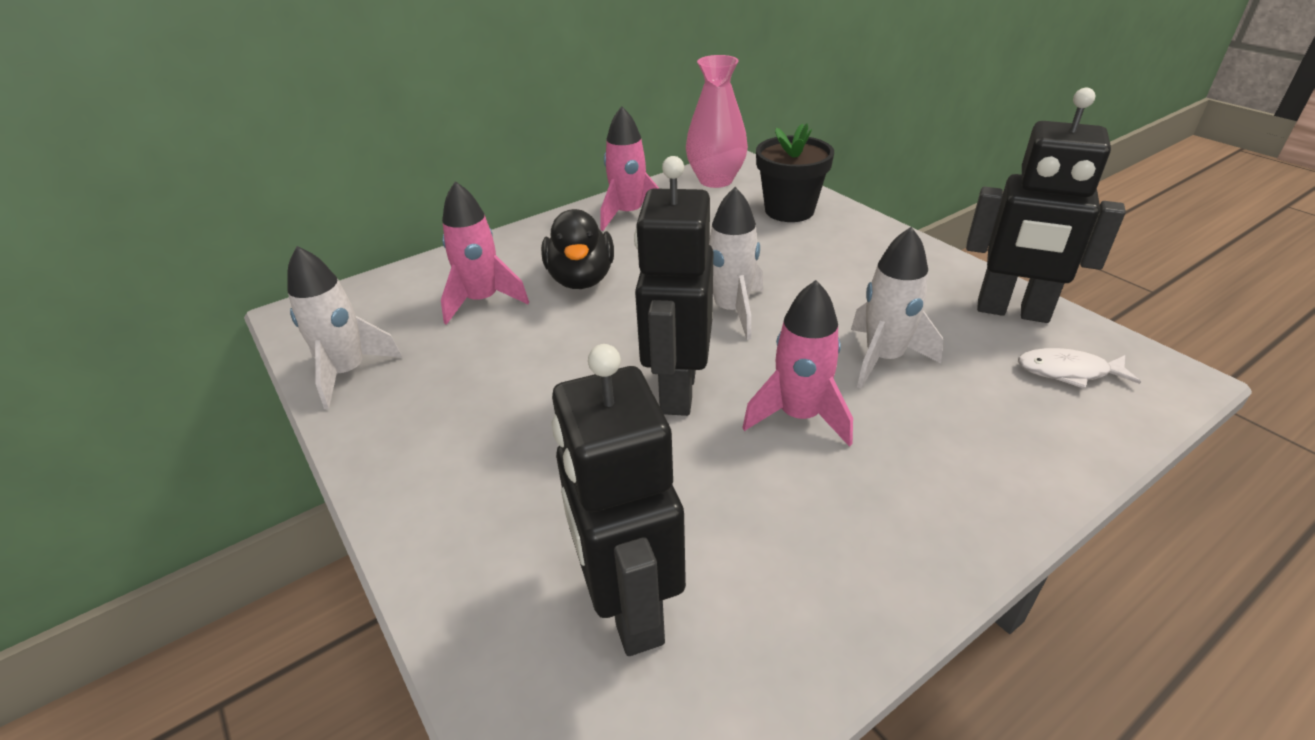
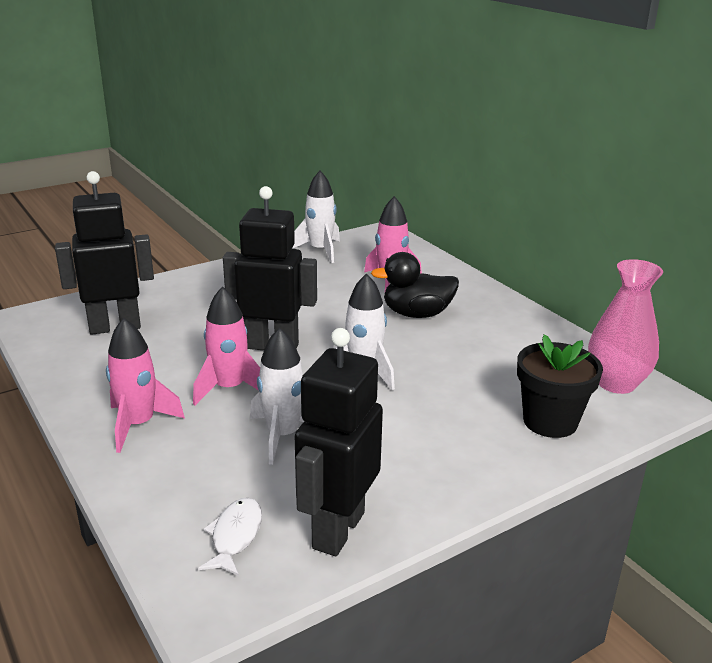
camera: 90 degrees right, 10 degrees down
pink rocket [600,106,660,231] -> pink rocket moved to [106,318,185,453]

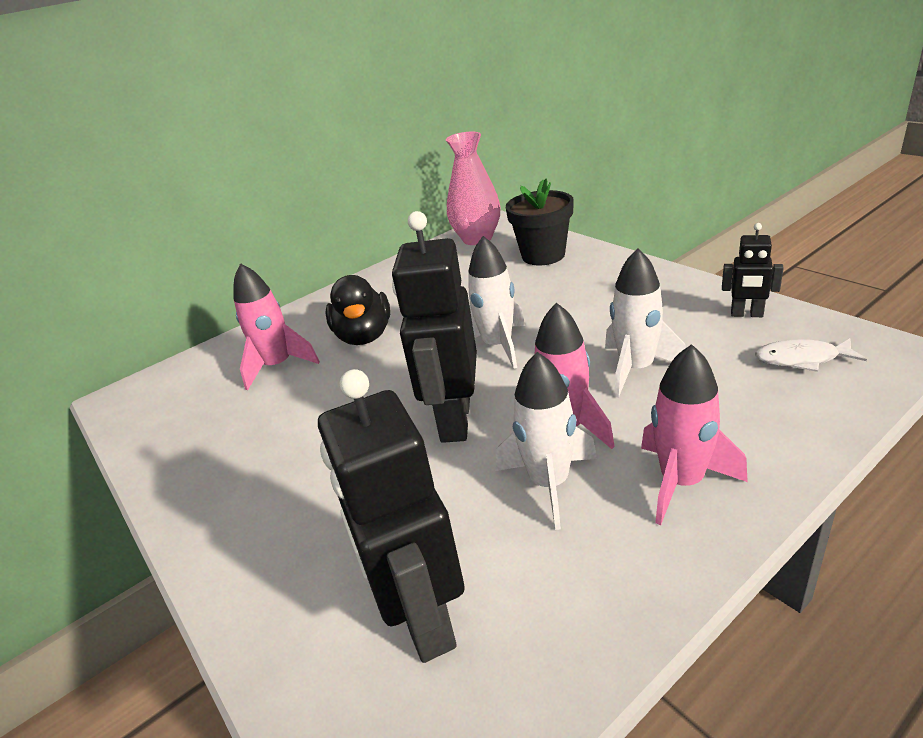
camera: 90 degrees left, 5 degrees up
white rocket [292,171,340,263] -> white rocket moved to [496,352,597,530]
black robot [295,328,383,556] -> black robot [722,223,783,317], size x0.50

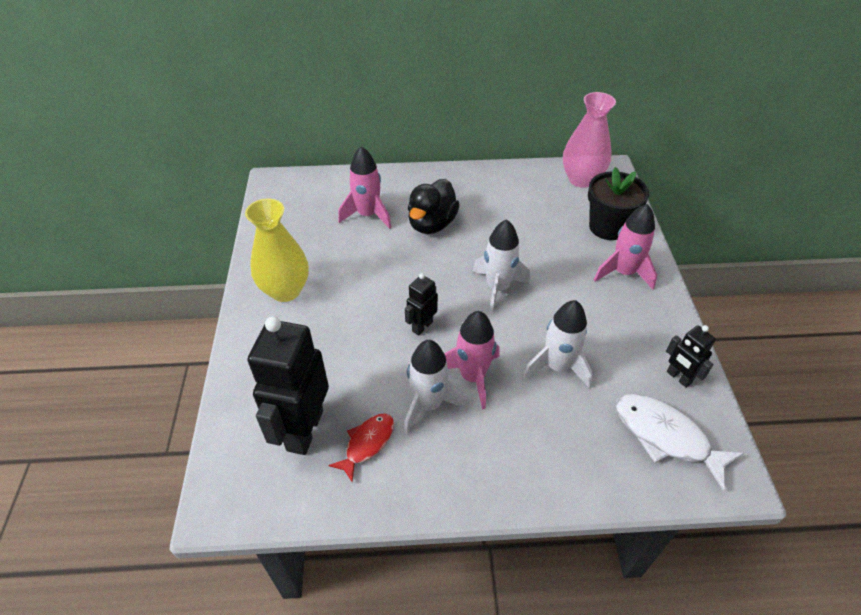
camera: 30 degrees right, 15 degrees up
black robot [392,211,477,443] -> black robot [405,273,438,336], size x0.50
pink rocket [641,344,748,525] -> pink rocket moved to [594,204,657,290]
white fish [755,338,867,372] -> white fish [615,394,744,491], size x1.60
none -> yellow vase [245,199,309,302]
none -> red fish [328,413,394,483]

